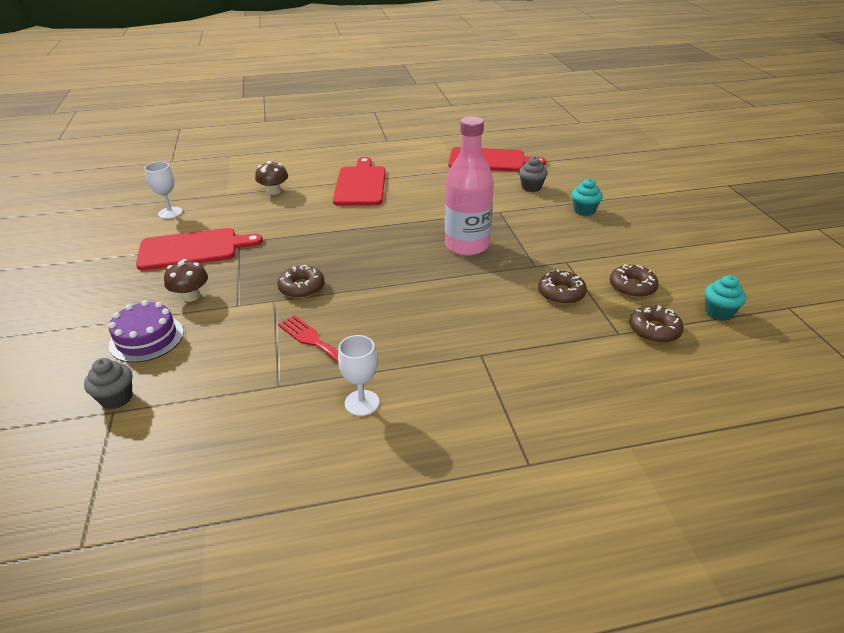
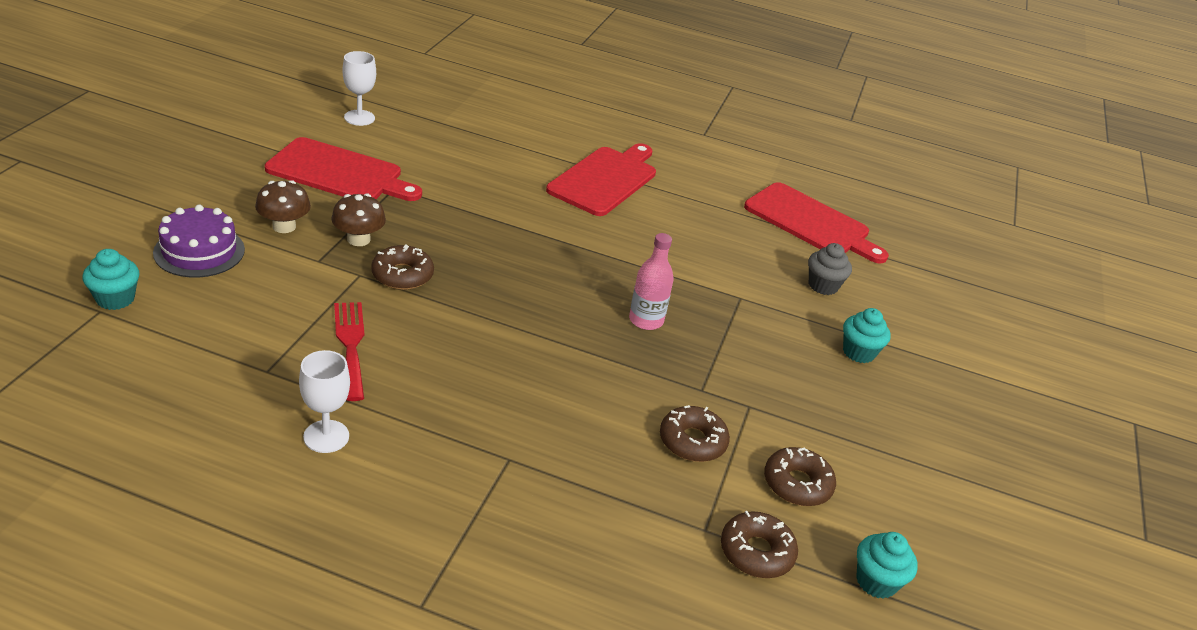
camera: 25 degrees right, 0 degrees up
grey cupcake [84,358,132,409] -> turquoise cupcake [82,249,139,310]
brown mushroom [255,161,288,195] -> brown mushroom moved to [331,194,386,246]
pink bottle [445,117,494,256] -> pink bottle [629,233,674,330], size x0.54

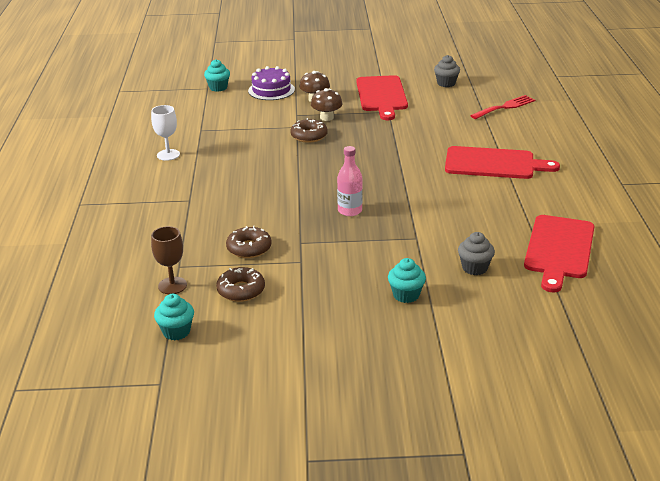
camera: 75 degrees right, 5 degrees down
red fork [334,302,364,401] -> red fork moved to [470,95,535,119]
white goblet [342,51,376,126] -> grey cupcake [434,55,460,87]
brown donut [721,511,798,578] -> brown goblet [151,226,187,294]

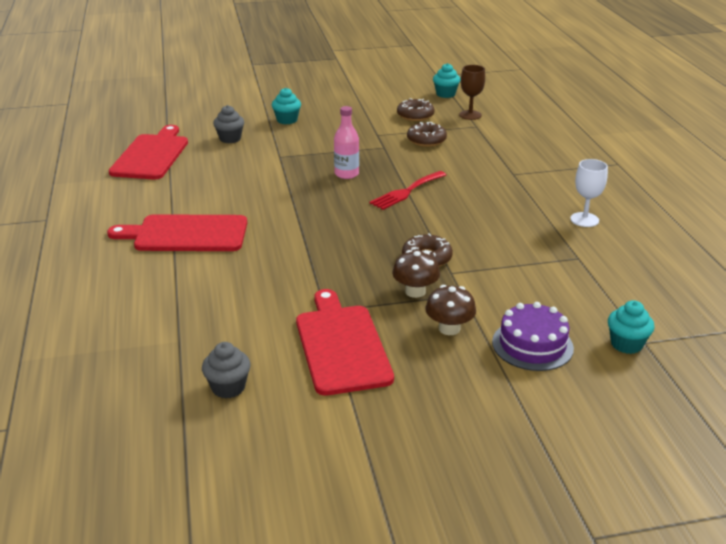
camera: 170 degrees right, 0 degrees up
red fork [470,95,535,119] -> red fork moved to [370,171,446,210]

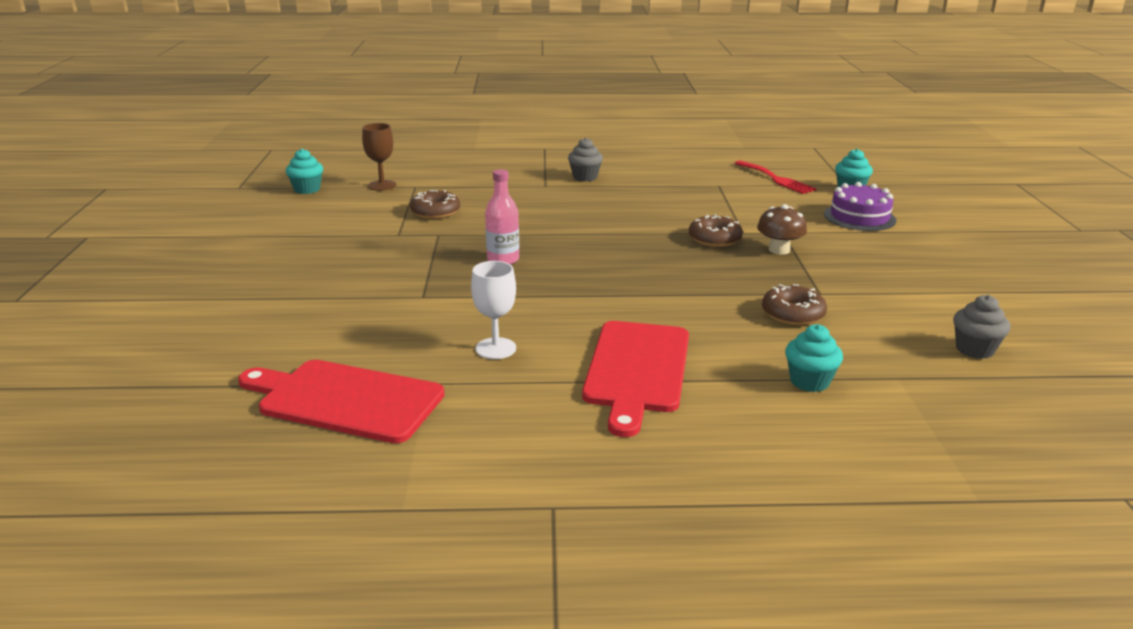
camera: 80 degrees left, 5 degrees down
grey cupcake [213,105,244,143] -> grey cupcake moved to [568,138,603,182]
turquoise cupcake [272,88,301,124] -> turquoise cupcake moved to [785,324,843,392]
red cutting board [296,289,394,396] -> none
red fork [370,171,446,210] -> red fork moved to [734,160,817,194]
brown donut [397,98,434,121] -> brown donut moved to [762,284,827,325]
brown mushroom [425,285,476,335] -> none
white goblet [570,159,608,227] -> white goblet moved to [471,261,516,359]

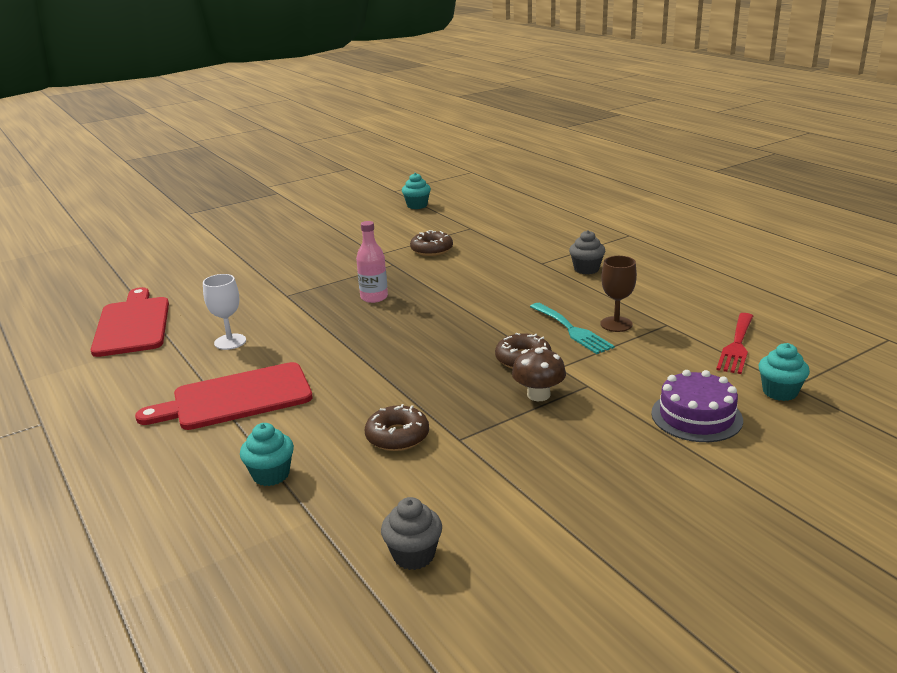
camera: 60 degrees right, 0 degrees up
brown goblet [362,123,396,191] -> brown goblet moved to [600,256,637,332]
none -> turquoise fork [530,303,615,354]

